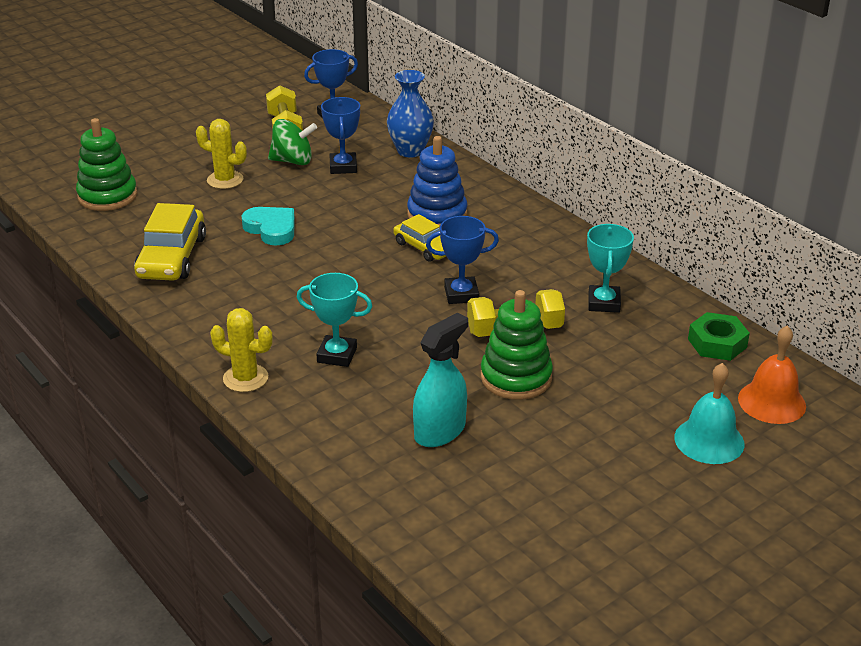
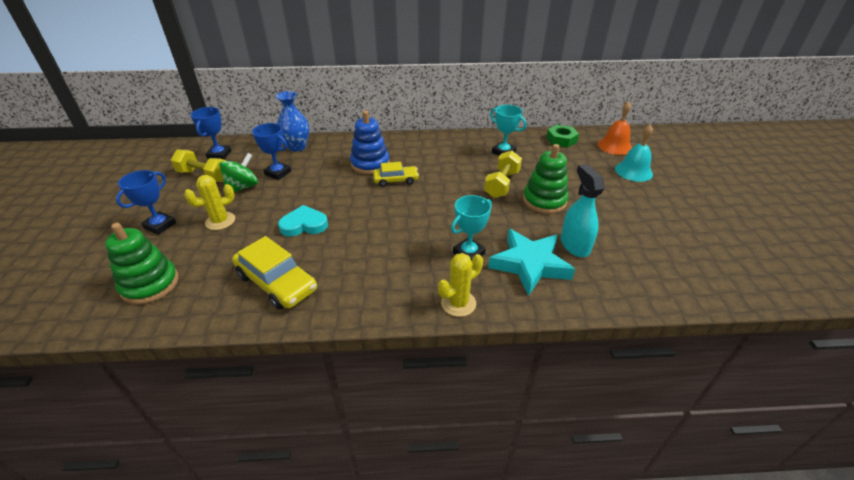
camera: 55 degrees left, 5 degrees up
blue trophy [426,216,499,304] -> blue trophy moved to [116,170,176,235]
none -> turquoise star [488,229,575,296]

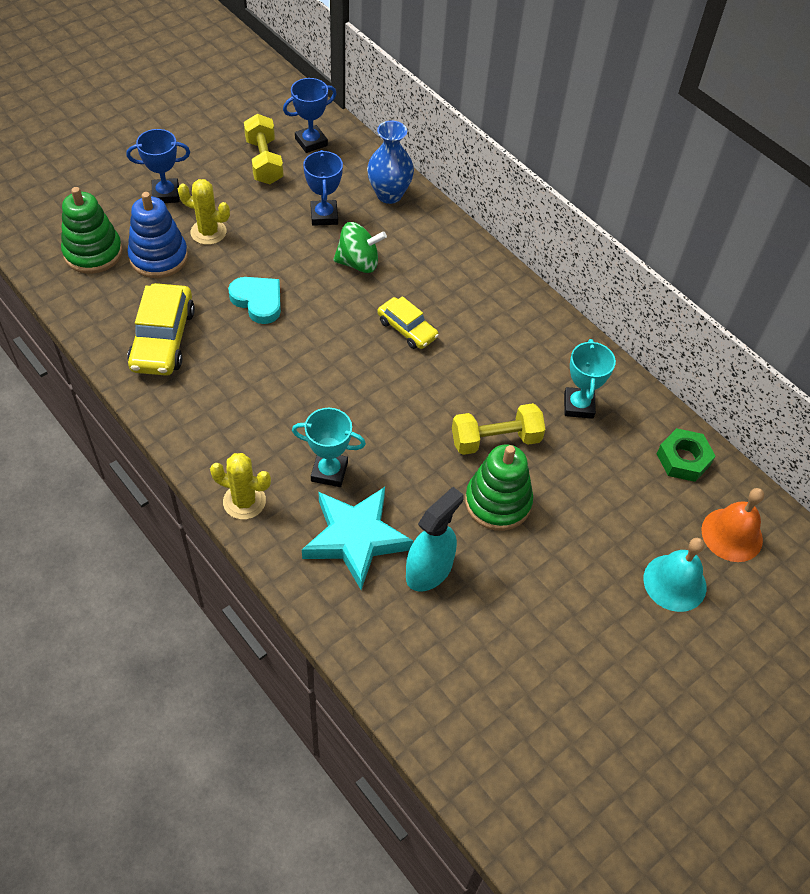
camera: 50 degrees right, 15 degrees up
green spinning top [219,153,258,192] -> green spinning top moved to [333,222,387,273]
blue stacking toy [350,110,390,174] -> blue stacking toy moved to [128,192,188,278]

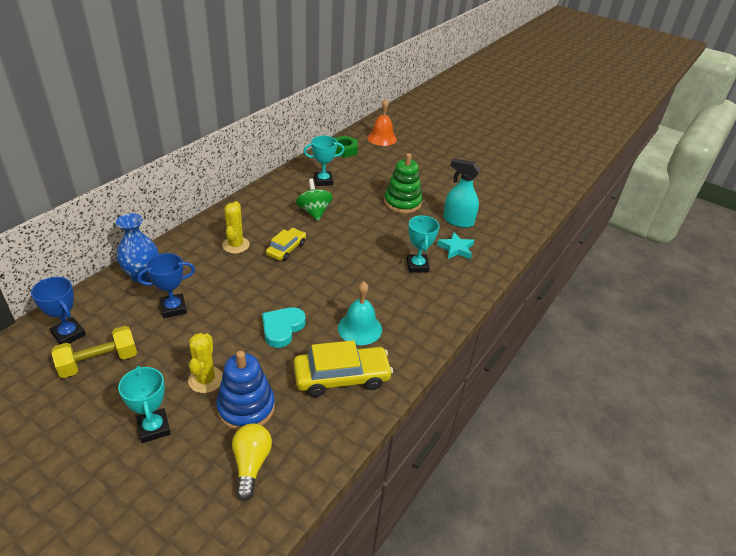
camera: 105 degrees left, 15 degrees down
green stacking toy [61,187,123,274] -> yellow light bulb [232,423,272,501]
blue trophy [127,129,190,203] -> turquoise trophy [118,366,171,443]
yellow cactus [210,453,271,520] -> yellow cactus moved to [222,201,250,254]
turquoise star [302,487,413,590] -> turquoise star [437,232,474,259], size x0.57
green spinning top [333,222,387,273] -> green spinning top moved to [296,179,333,221]
yellow dumbbell [452,403,545,455] -> none
turquoise bell [643,538,706,612] -> turquoise bell moved to [338,281,382,345]

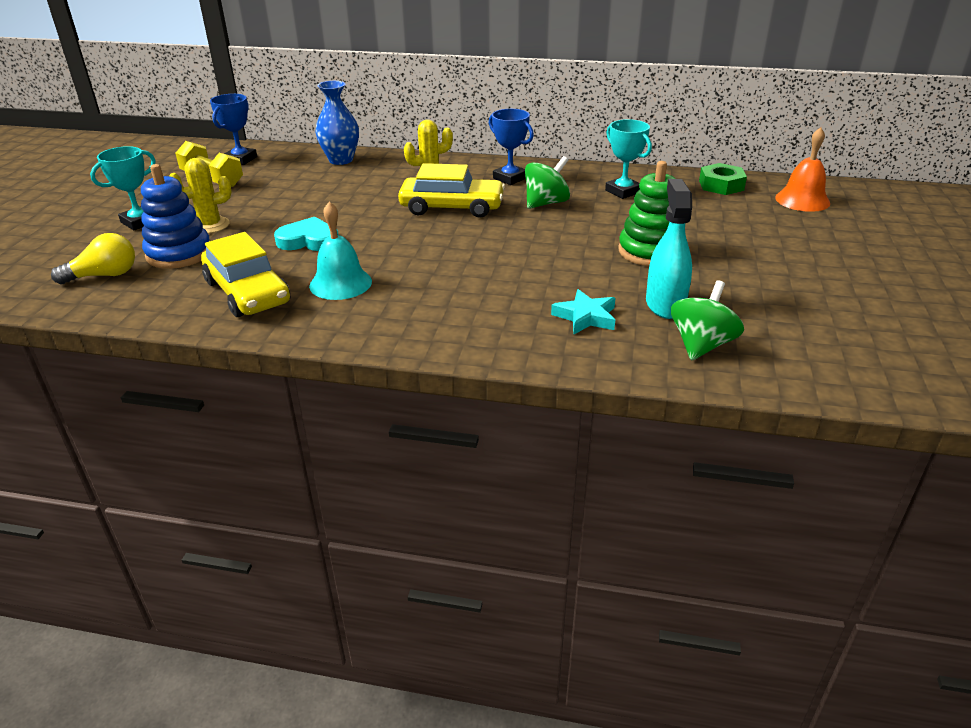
camera: 70 degrees right, 5 degrees down
blue trophy [137,253,195,318] -> blue trophy moved to [489,109,534,185]
yellow car [266,228,306,261] -> yellow car [398,163,505,218], size x1.63
turquoise trophy [407,215,440,273] -> none
none -> green spinning top [671,280,744,360]

